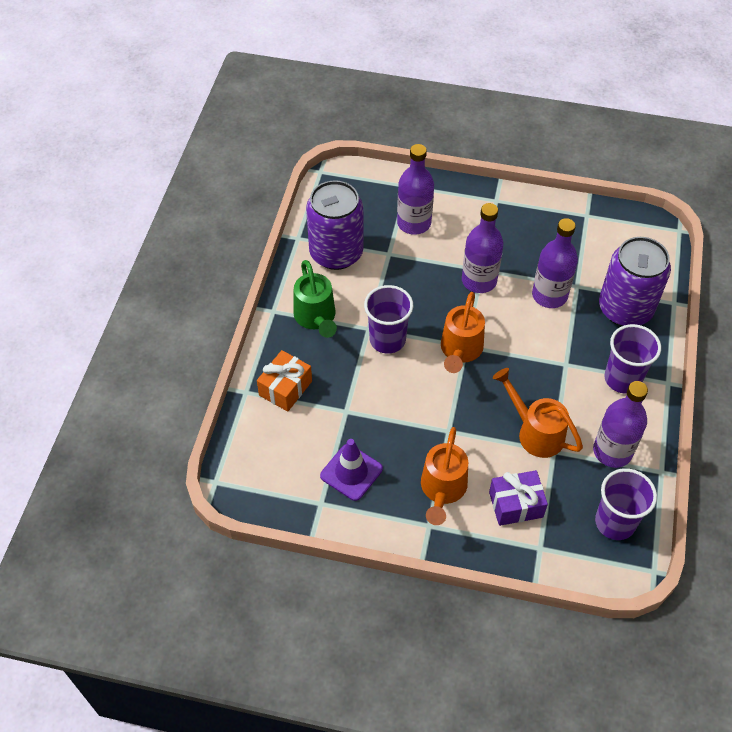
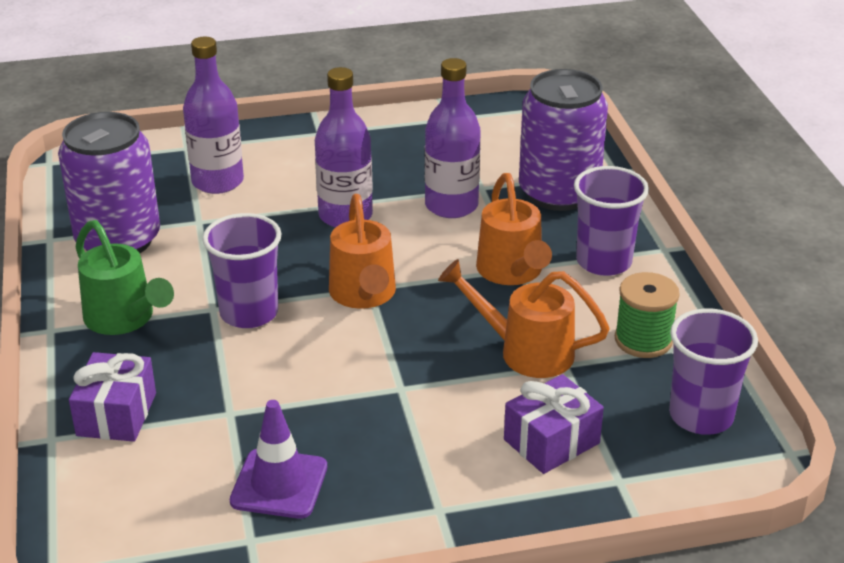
camera: 25 degrees left, 20 degrees down
orange gift [257,350,312,412] -> purple gift [69,352,156,442]
orange watering can [421,427,468,525] -> orange watering can moved to [476,173,552,285]
purple bottle [593,381,648,468] -> green spool [615,272,680,358]

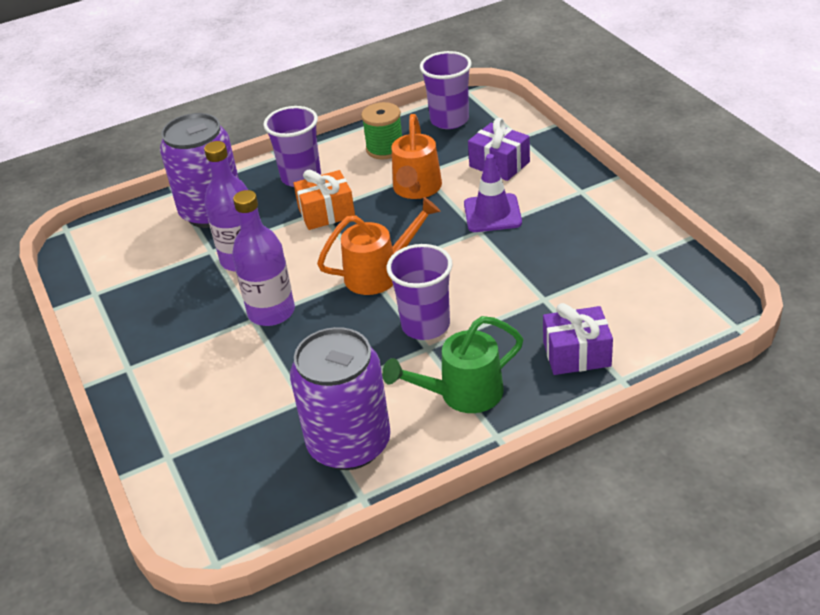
camera: 100 degrees left, 5 degrees up
green watering can [76,220,174,335] -> green watering can turned 150 degrees counterclockwise [382,316,523,413]
purple bottle [183,37,244,194] -> none
purple traffic cone [230,400,327,519] -> purple traffic cone moved to [464,154,522,232]
orange watering can [476,173,552,285] -> orange gift [293,170,355,230]

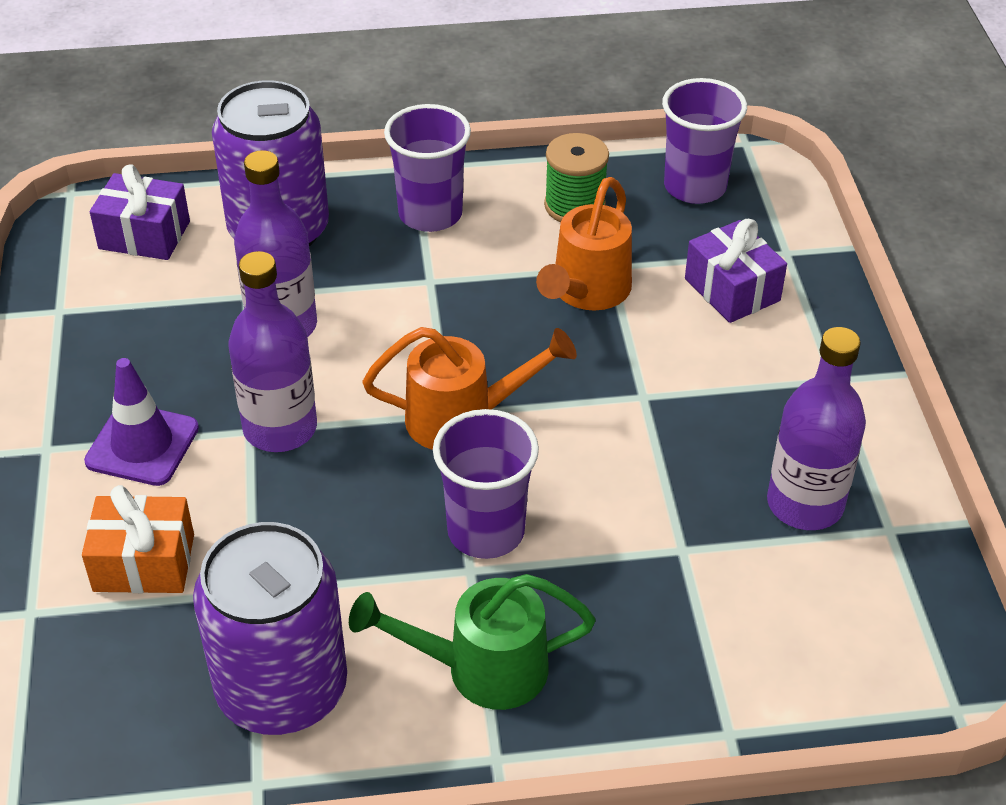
camera: 15 degrees right, 5 degrees up
orange gift [293,170,355,230] -> orange gift moved to [82,485,194,593]
purple traffic cone [464,154,522,232] -> purple traffic cone moved to [84,358,199,486]
purple gift [543,303,613,375] -> purple gift moved to [90,164,190,260]
none -> purple bottle [767,327,866,530]

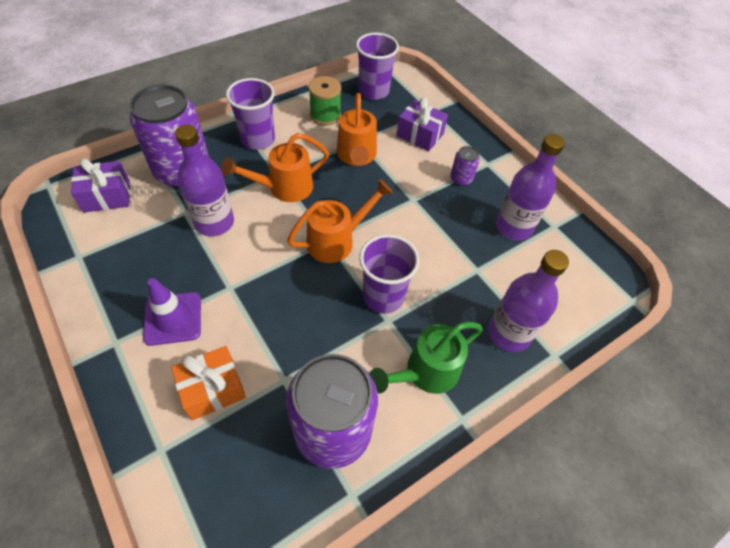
camera: 30 degrees left, 10 degrees up
purple bottle [228,251,317,452] -> purple bottle moved to [488,250,569,352]
none -> orange watering can [222,133,329,202]
none -> purple can [450,146,480,186]

